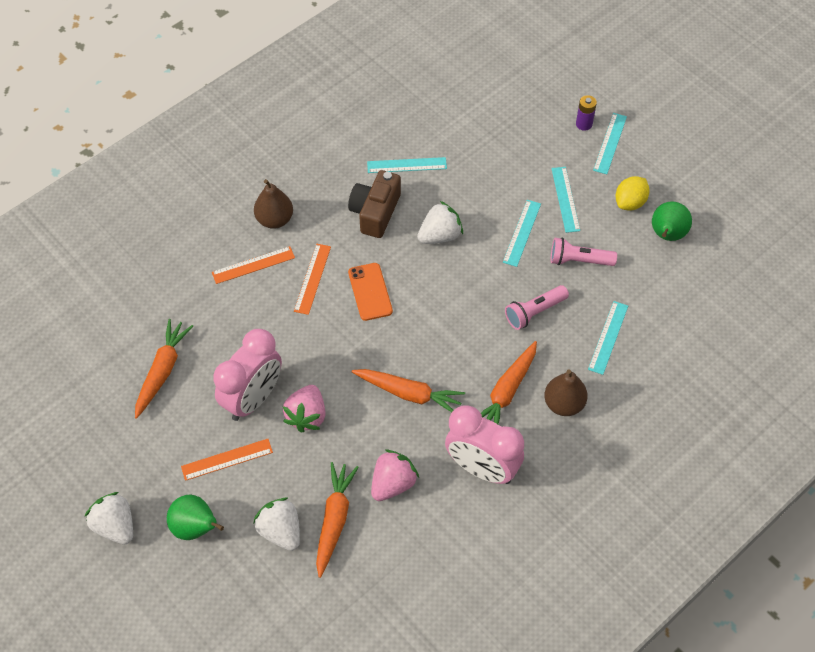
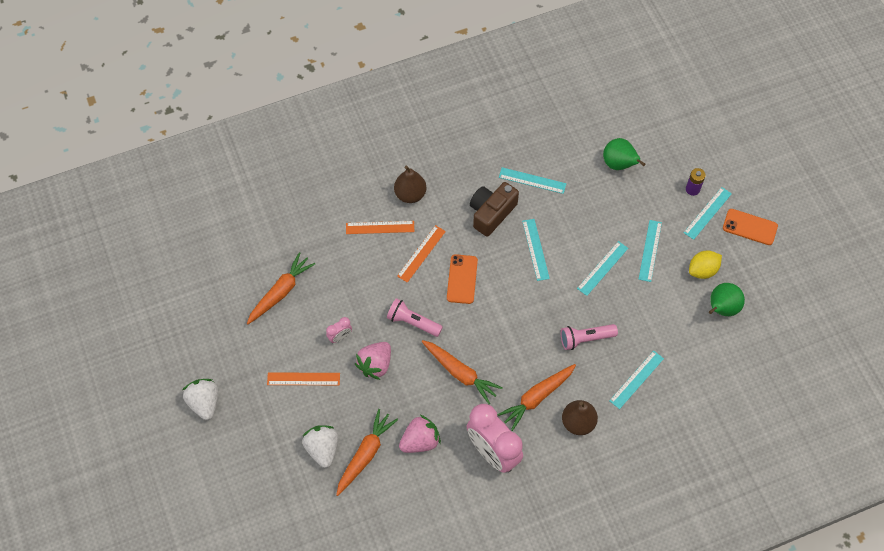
camera: 20 degrees right, 5 degrees up
green pear [167,495,224,540] -> green pear moved to [603,138,645,170]
pink clock [213,329,282,421] -> pink clock [326,317,352,343], size x0.43
white strawberry [417,201,463,244] -> turquoise ruler [522,219,550,281]
pink flashlight [551,237,617,266] -> pink flashlight moved to [387,298,443,337]
none -> orange phone [723,209,778,245]

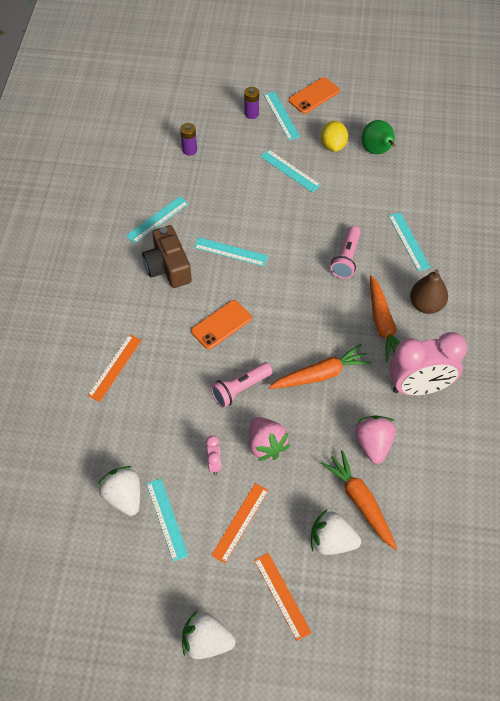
camera: 60 degrees left, 5 degrees down
orange carrot [247,252,315,324] -> white strawberry [98,466,140,516]
brown pear [394,166,426,203] -> none
orange ruler [397,225,446,283] -> orange ruler moved to [254,553,312,641]
orange phone [447,254,478,304] -> orange phone turned 75 degrees counterclockwise [191,300,252,349]
turquoise ruler [577,241,628,296] -> turquoise ruler moved to [146,478,189,562]
green pear [603,138,645,170] -> purple battery [180,123,197,156]

